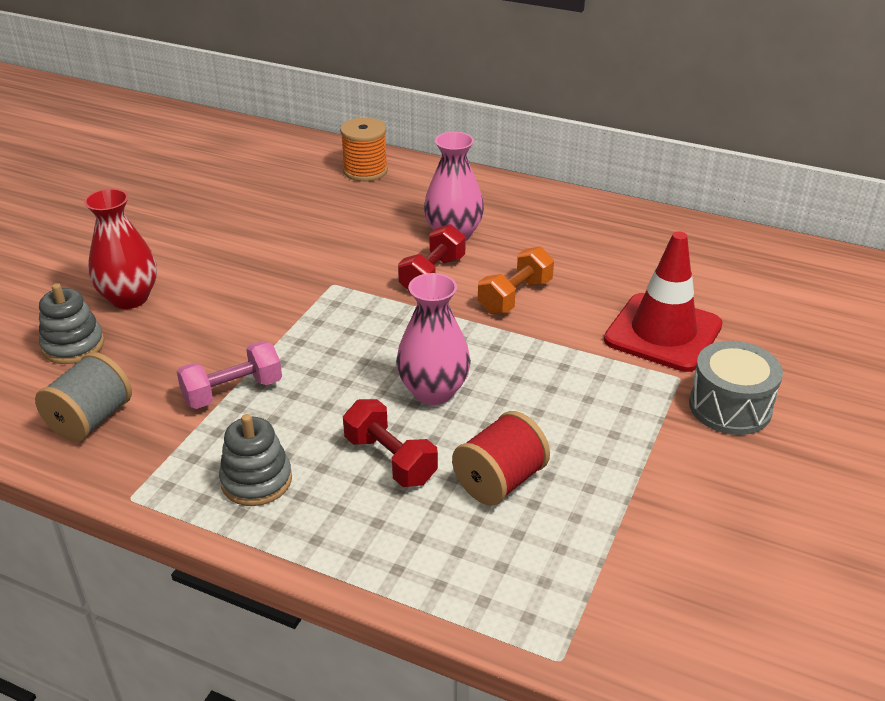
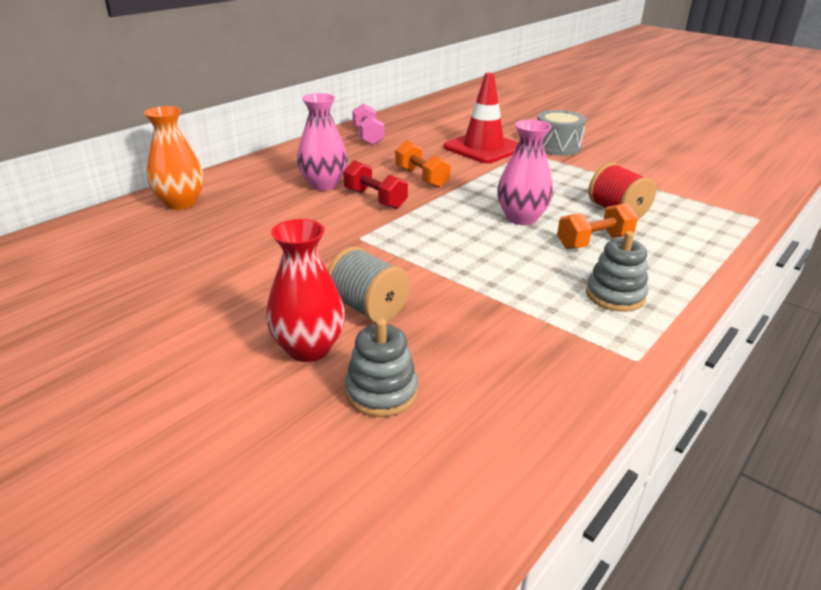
camera: 75 degrees left, 5 degrees down
grey spool [35,352,132,442] -> grey spool moved to [328,246,410,322]
pink dumbbell [177,341,282,409] -> pink dumbbell moved to [352,103,384,145]
orange spool [340,117,388,181] -> orange vase [144,106,204,210]
red dumbbell [343,399,438,487] -> orange dumbbell [557,203,638,249]

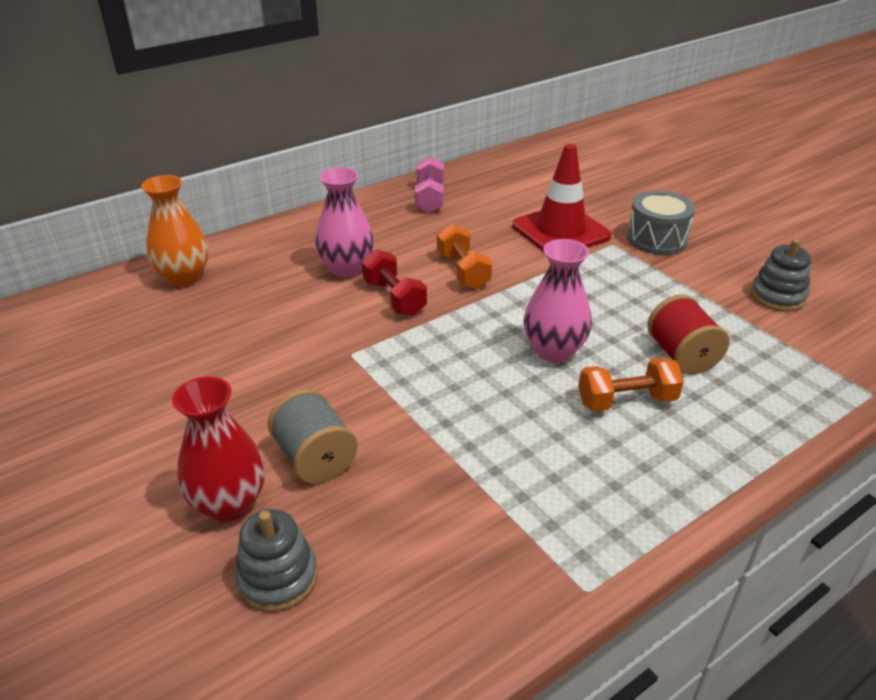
camera: 15 degrees right, 5 degrees up
grey stacking toy [586,231,648,312] -> grey stacking toy moved to [750,239,811,312]

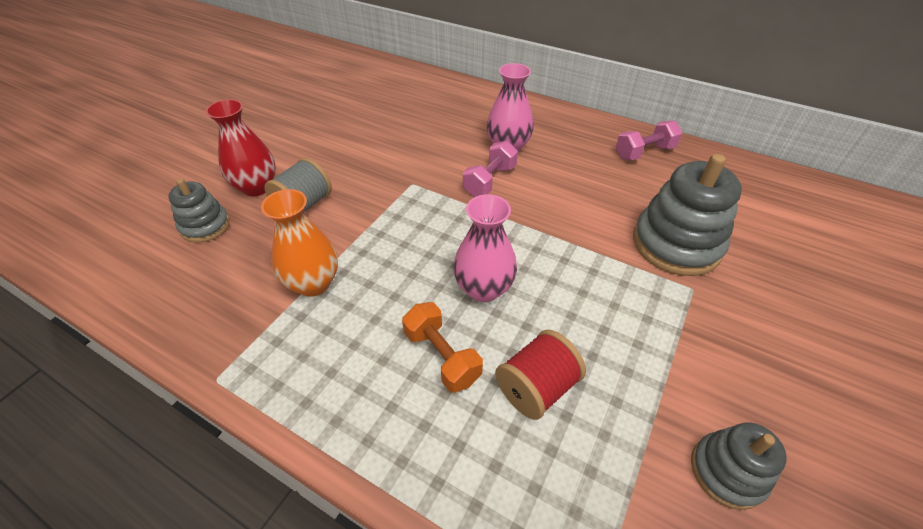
camera: 65 degrees right, 10 degrees up
orange vase [141,175,209,286] -> orange vase moved to [261,189,338,297]
red dumbbell [362,249,427,316] -> pink dumbbell [463,141,518,197]
orange dumbbell [437,223,493,289] -> none
red traffic cone [512,144,611,252] -> grey stacking toy [633,154,742,276]
grey drum [627,191,695,255] -> none

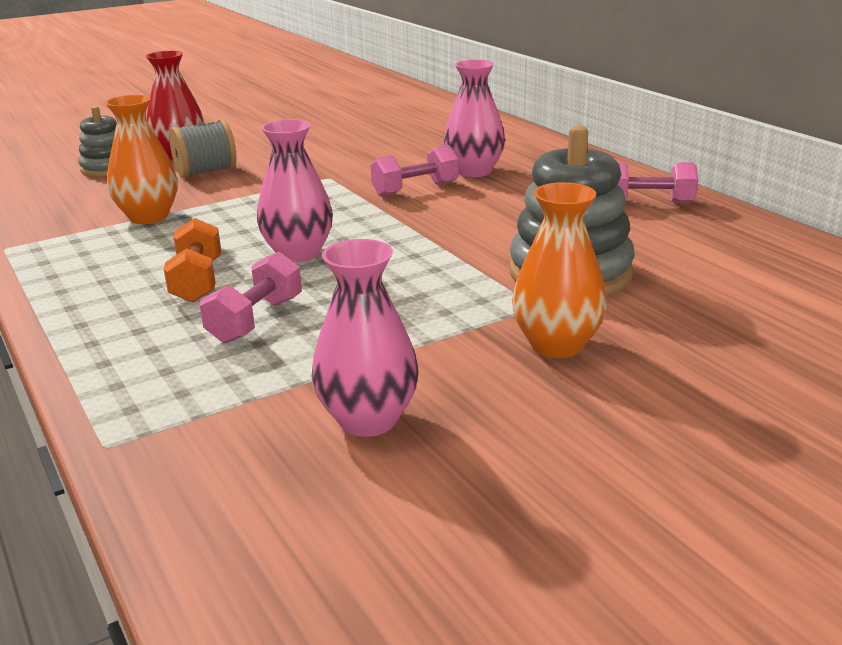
camera: 30 degrees right, 20 degrees down
red spool [495,330,586,420] -> pink dumbbell [200,251,302,344]
grey stacking toy [691,422,787,510] -> pink vase [312,239,419,437]
none -> orange vase [512,182,607,358]

